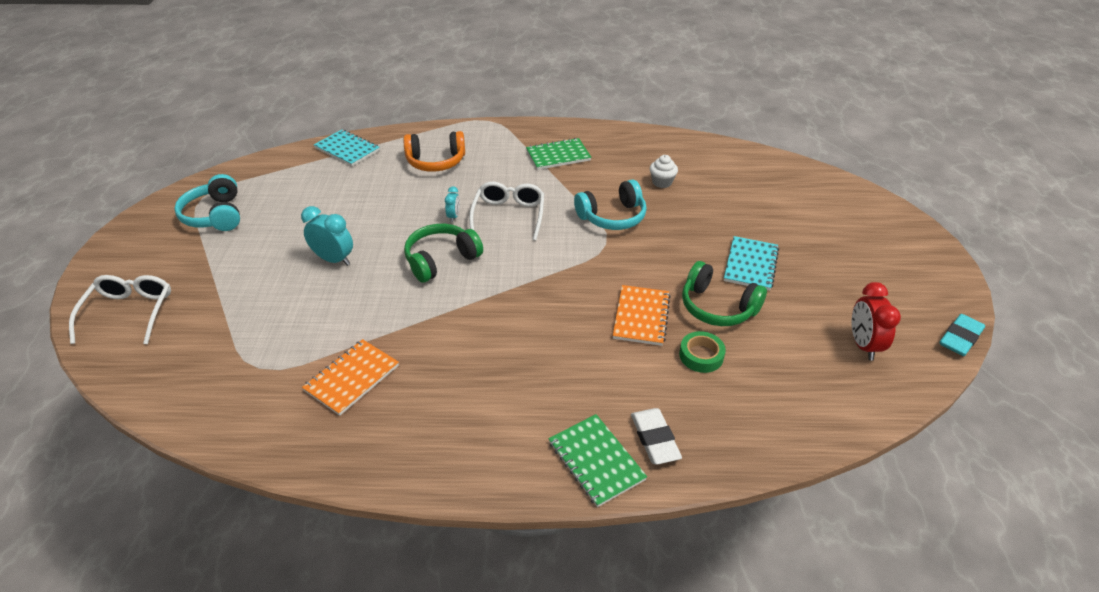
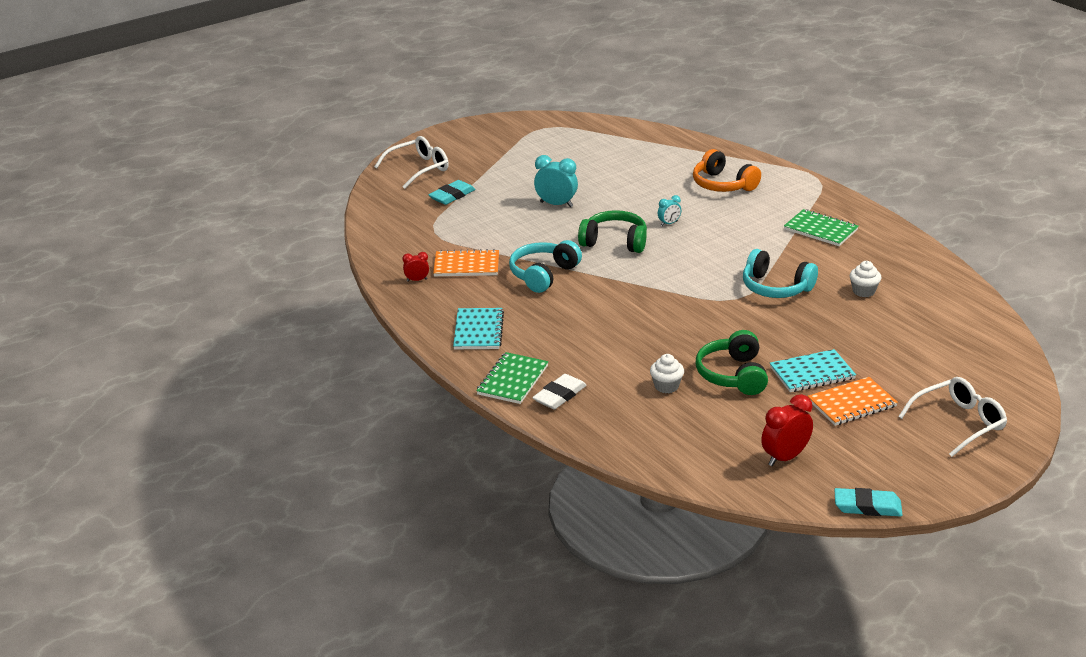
camera: 55 degrees right, 10 degrees down
turquoise headphones [174,174,240,231] -> turquoise headphones moved to [509,240,582,293]
turquoise clock [301,206,353,266] -> turquoise clock turned 60 degrees counterclockwise [534,155,578,207]
turquoise notebook [314,130,380,166] -> turquoise notebook moved to [453,308,504,349]
white glasses [469,182,544,241] -> white glasses moved to [898,377,1007,457]
orange notebook [613,285,671,346] -> orange notebook moved to [808,377,898,426]
green tape [679,331,726,373] -> white cupcake [650,354,684,393]
none -> red clock [403,252,429,282]
none -> turquoise eraser [429,180,476,205]

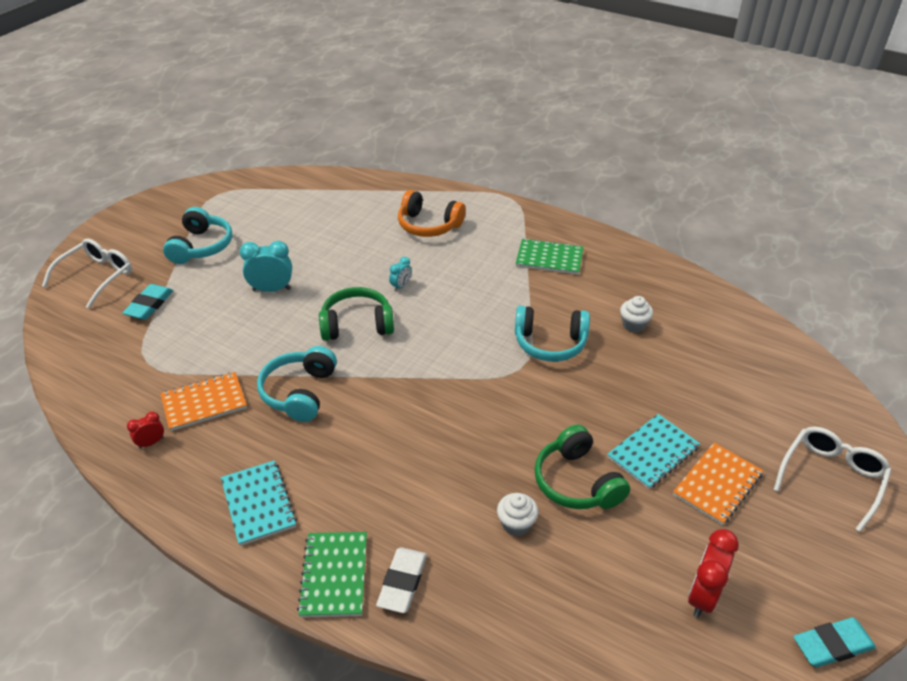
camera: 25 degrees left, 10 degrees up
none -> turquoise headphones [163,207,232,264]

